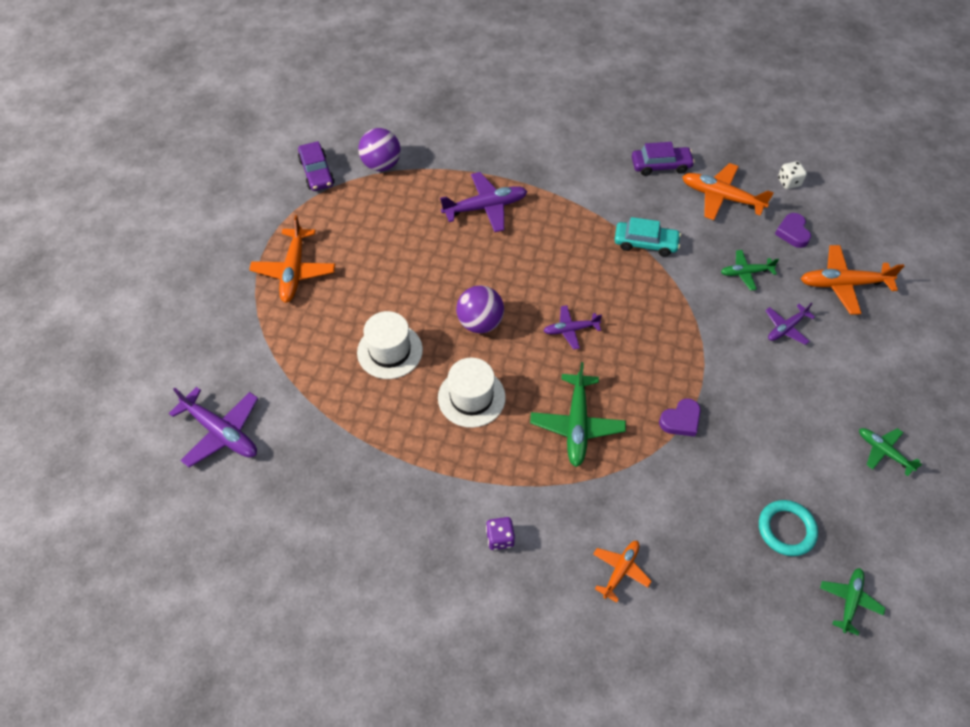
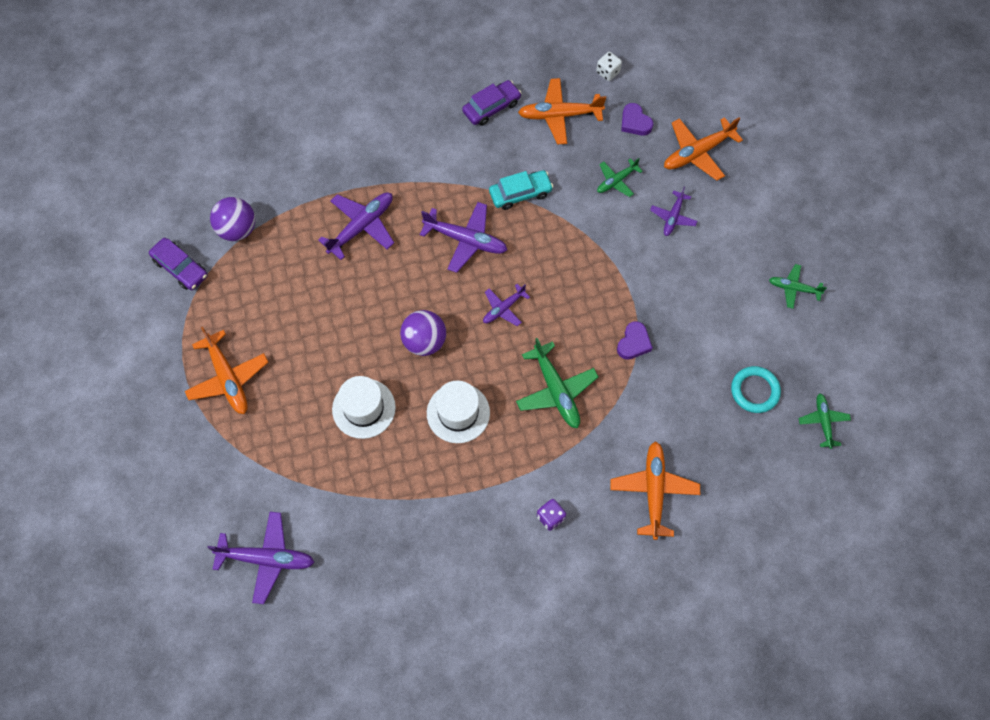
camera: 30 degrees left, 10 degrees up
orange plane [593,541,652,603] -> orange plane [610,441,700,540], size x1.68
none -> purple plane [419,202,507,273]

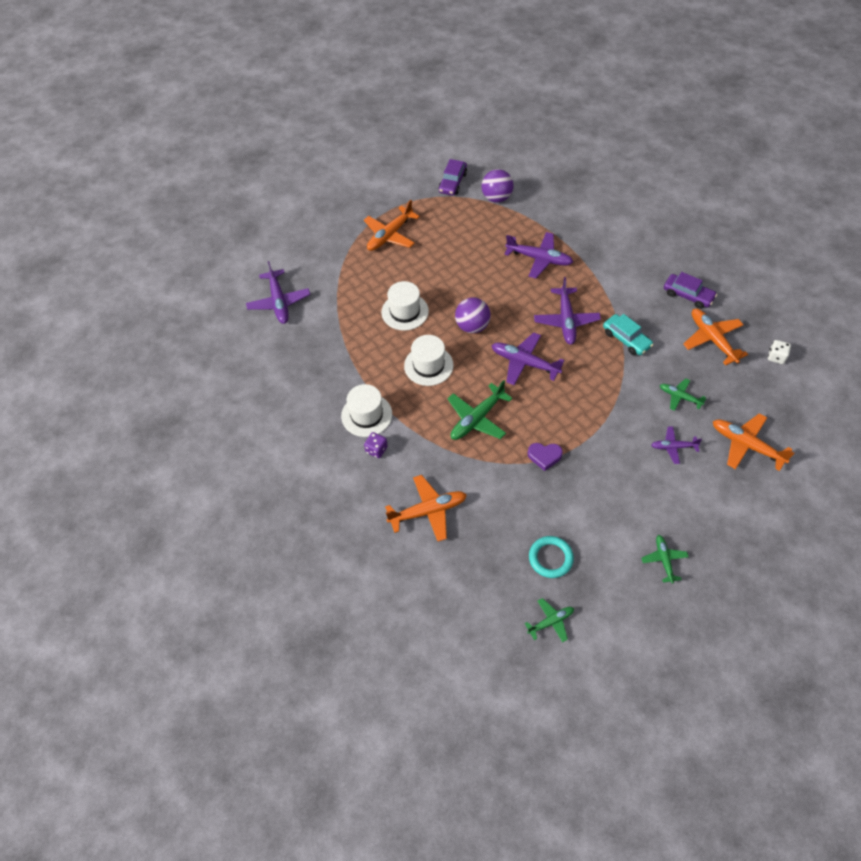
camera: 70 degrees right, 10 degrees down
purple plane [483,284,530,326] -> purple plane [491,332,564,385], size x1.68
purple heart [621,103,653,136] -> none
none -> white hat [341,384,392,437]

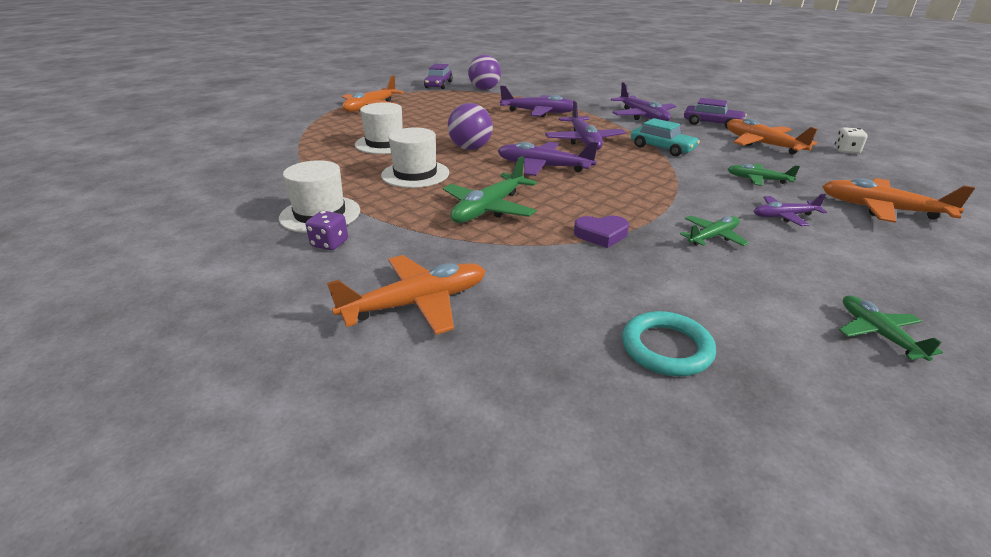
camera: 10 degrees left, 25 degrees down
purple plane [246,261,310,324] -> purple plane moved to [611,82,676,121]
green plane [524,598,574,642] -> green plane moved to [680,216,749,246]

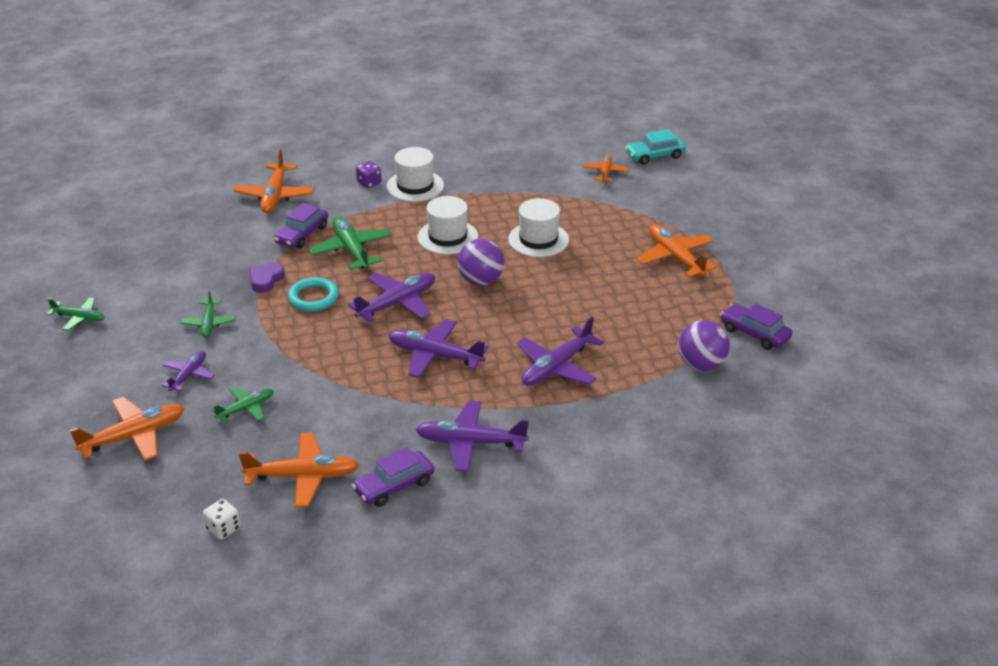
camera: 120 degrees right, 5 degrees up
turquoise ring [622,311,716,376] -> turquoise ring moved to [288,277,339,312]
turquoise car [631,118,700,156] -> turquoise car moved to [625,129,686,165]
none -> purple car [274,203,328,248]
none -> orange plane [583,154,629,183]

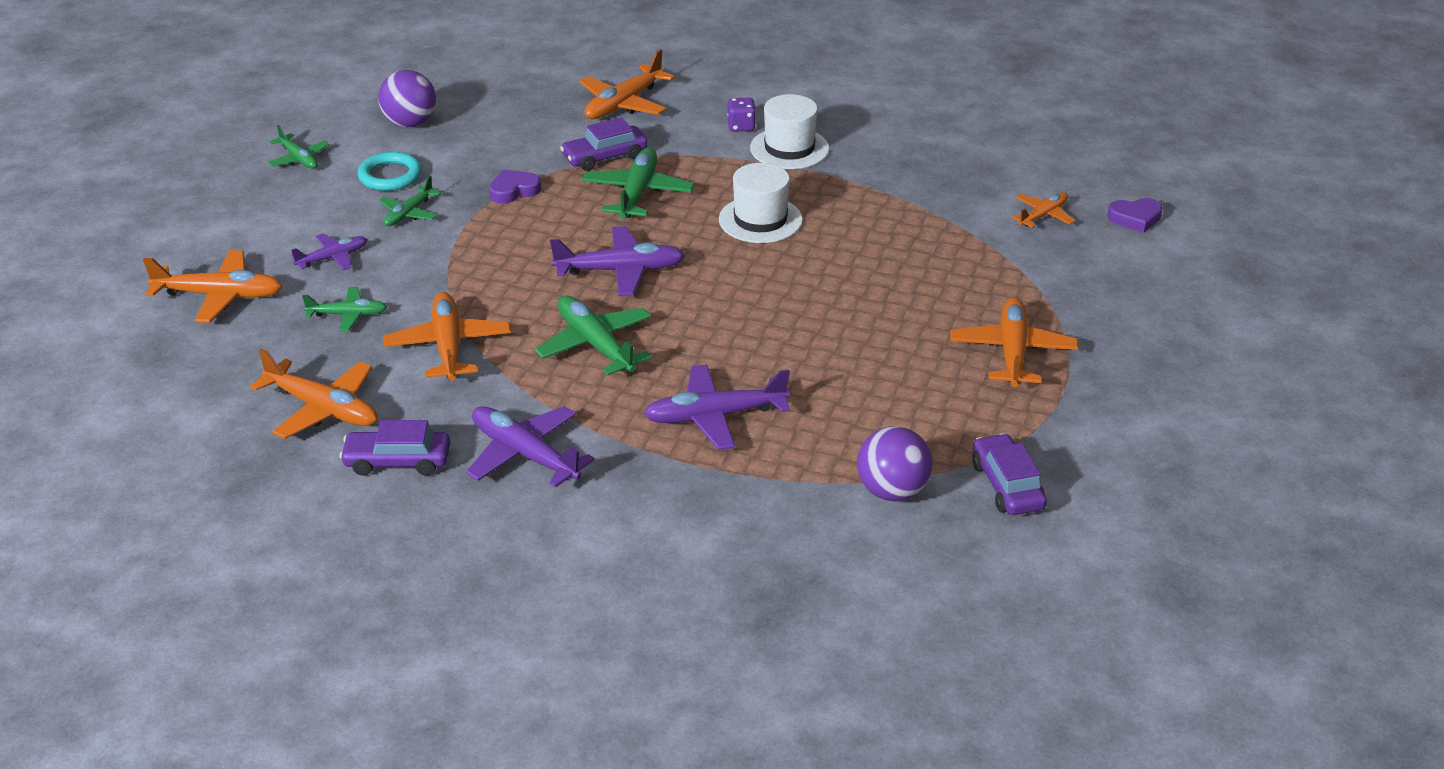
camera: 35 degrees right, 0 degrees up
white dice [203,499,240,539] -> none
turquoise ring [288,277,339,312] -> turquoise ring moved to [358,152,422,191]
purple plane [388,319,488,378] -> green plane [535,295,652,375]
purple ball [458,239,504,286] -> purple ball moved to [378,70,436,128]
white hat [508,198,569,257] -> none
turquoise car [625,129,686,165] -> purple heart [1107,198,1163,233]
none -> orange plane [383,292,511,381]

